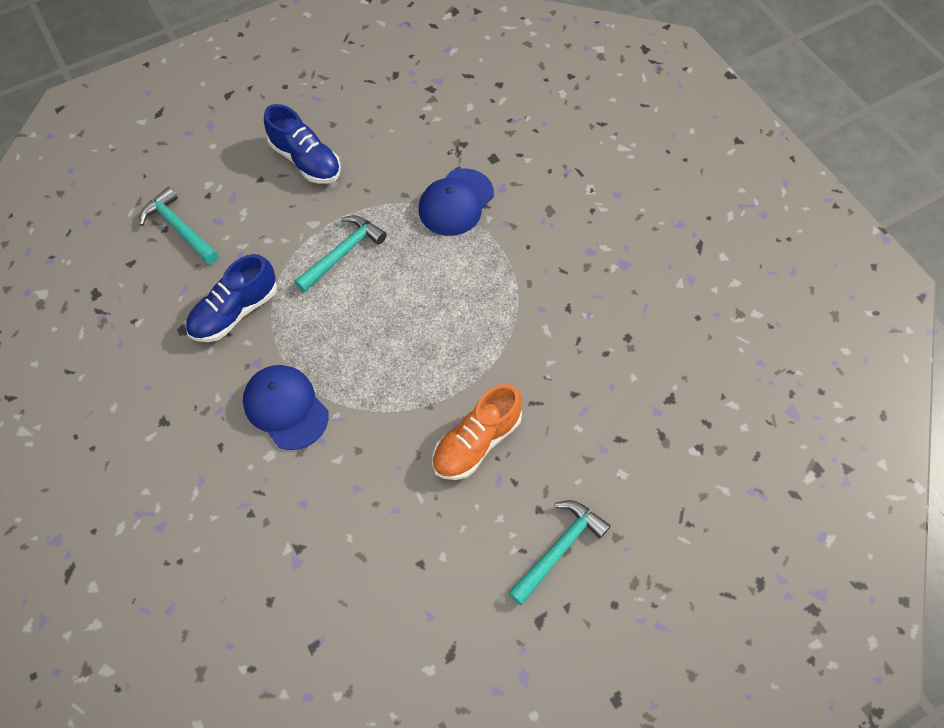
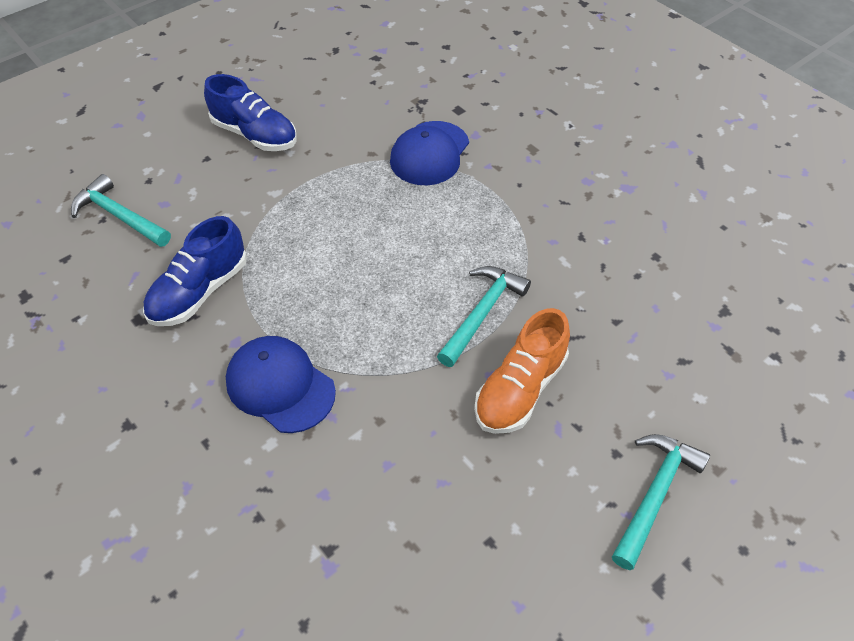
camera: 10 degrees left, 10 degrees down
turquoise hammer [294,215,387,292] -> turquoise hammer moved to [437,266,531,367]

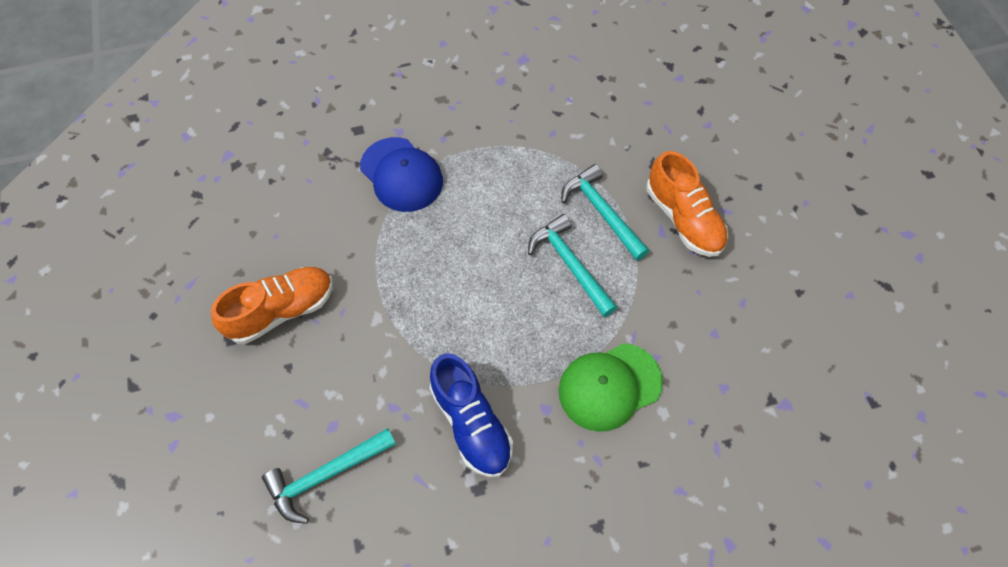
camera: 65 degrees left, 10 degrees up
blue shoe [204,74,297,151] -> orange shoe [211,267,333,344]
blue cap [226,336,336,433] -> green cap [558,343,663,432]
turquoise hammer [612,434,710,570] -> turquoise hammer moved to [528,214,617,317]

